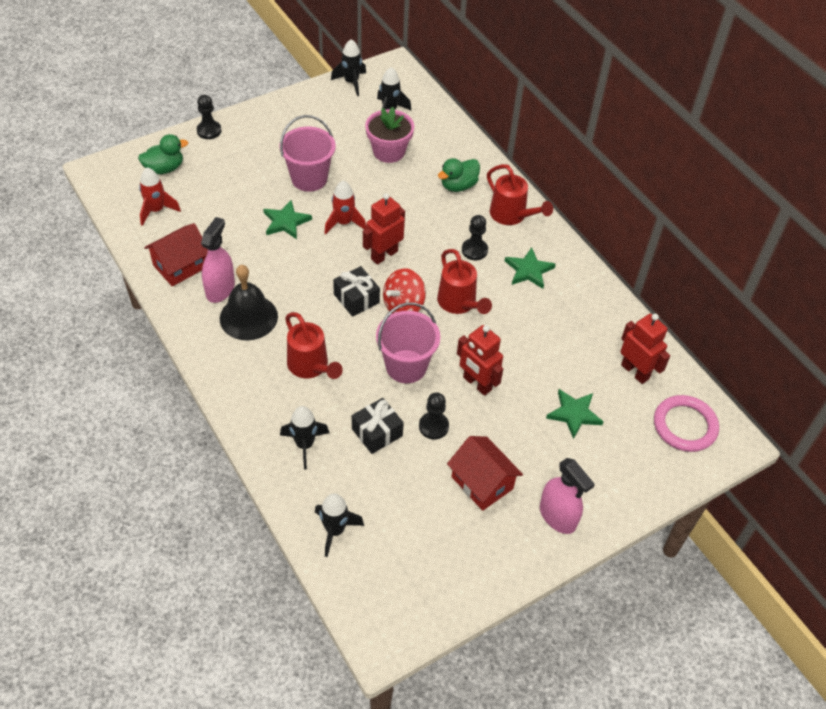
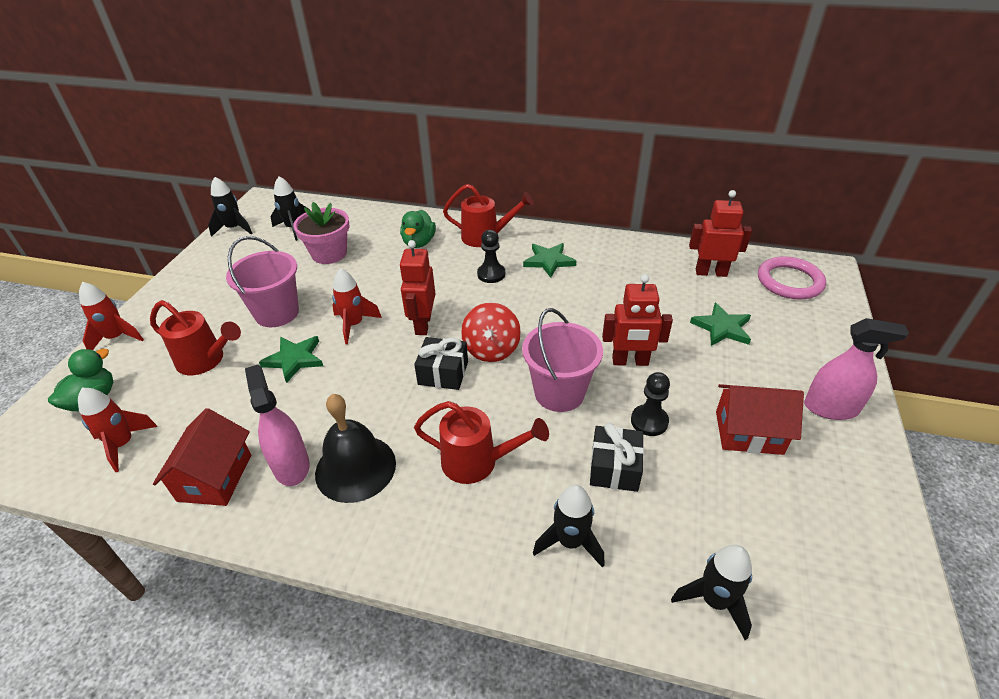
camera: 40 degrees left, 10 degrees down
black pawn [197,95,222,139] -> red rocket [79,282,144,350]
red watering can [437,249,492,314] -> red watering can moved to [150,300,241,375]

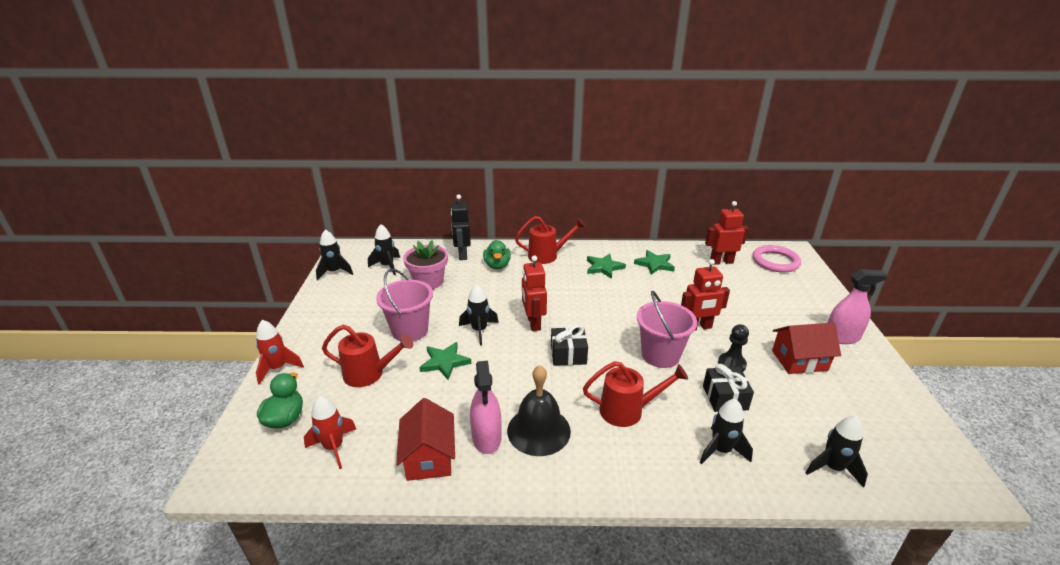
camera: 15 degrees left, 10 degrees down
pink spray bottle [245,365,310,486] -> pink spray bottle turned 150 degrees counterclockwise [470,361,502,454]
red rocket [332,268,382,344] -> black rocket [459,284,499,345]
red spinning top [461,302,521,362] -> none
black pawn [477,230,505,283] -> none
green star [690,303,751,346] -> green star moved to [634,250,675,275]
none -> black robot [451,194,471,260]

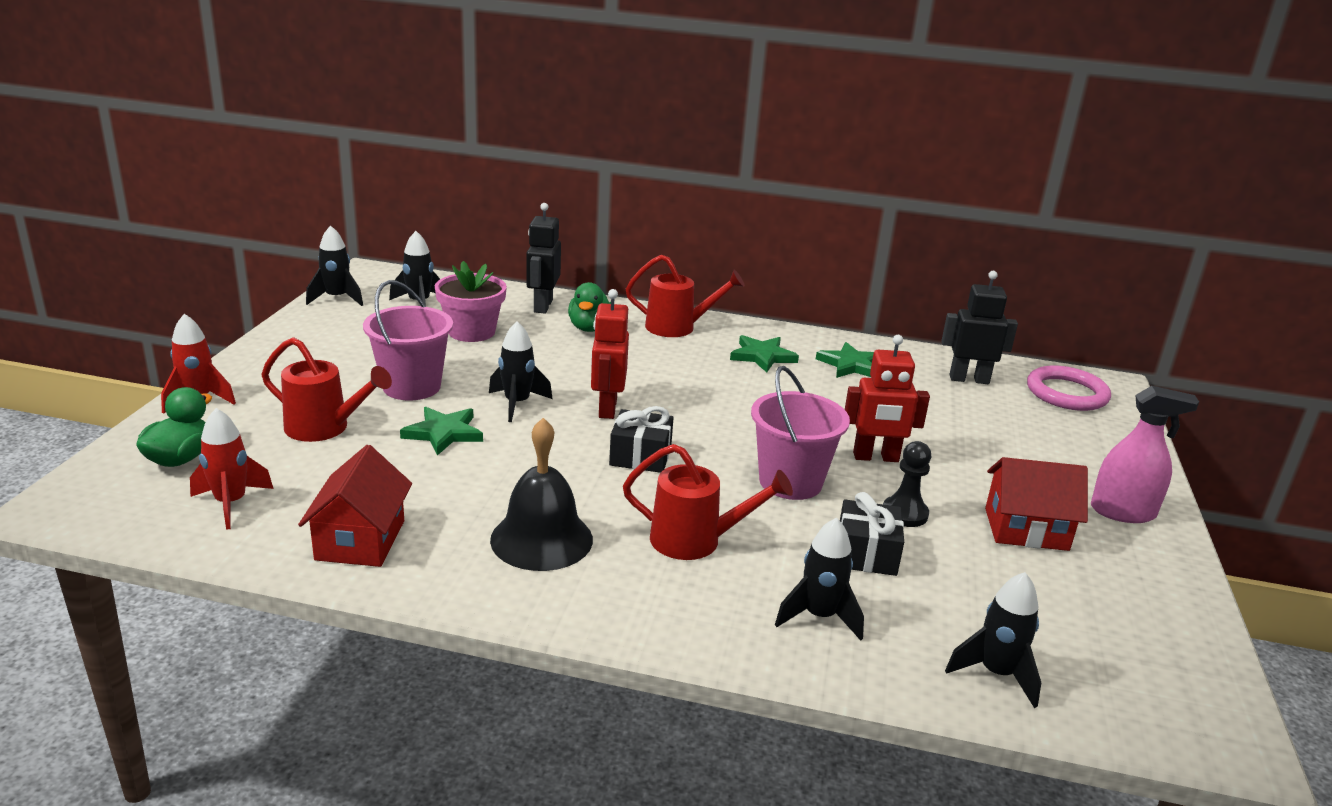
camera: 10 degrees right, 5 degrees down
pink spray bottle [470,361,502,454] -> none
red robot [705,201,748,265] -> black robot [941,271,1018,384]

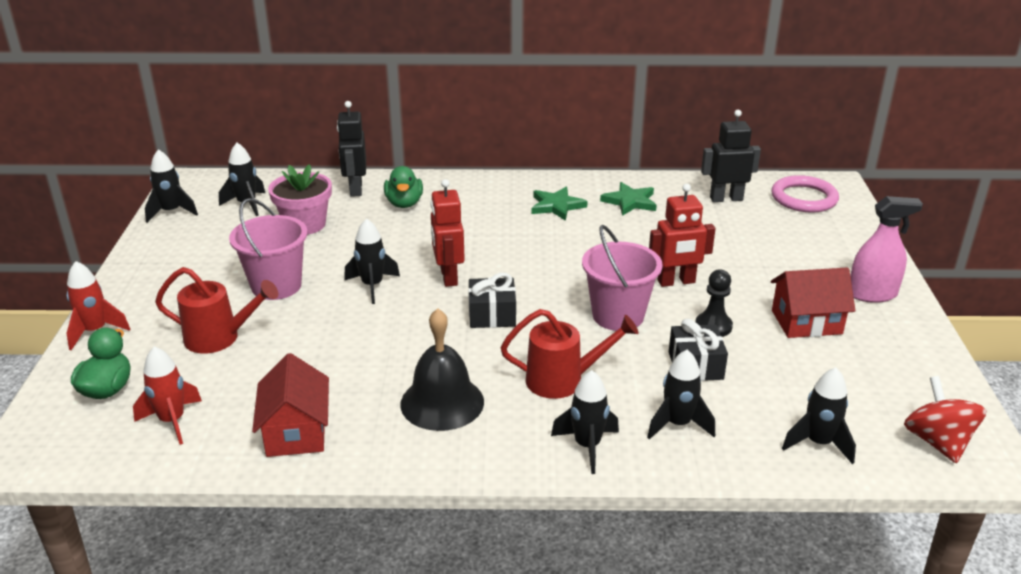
camera: 10 degrees left, 5 degrees up
green star [400,407,483,456] -> none
red watering can [626,255,745,337] -> none
none -> black rocket [551,370,619,474]
none -> red spinning top [904,376,986,463]

